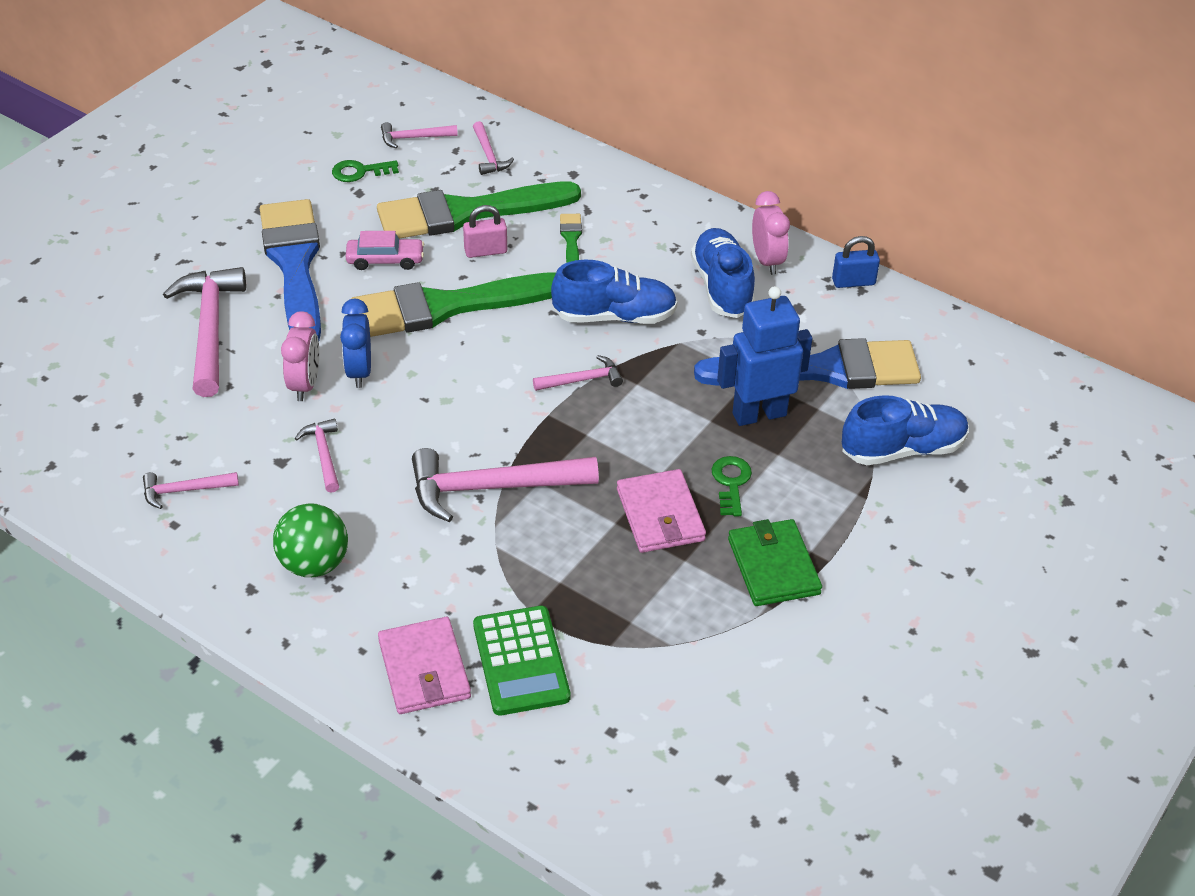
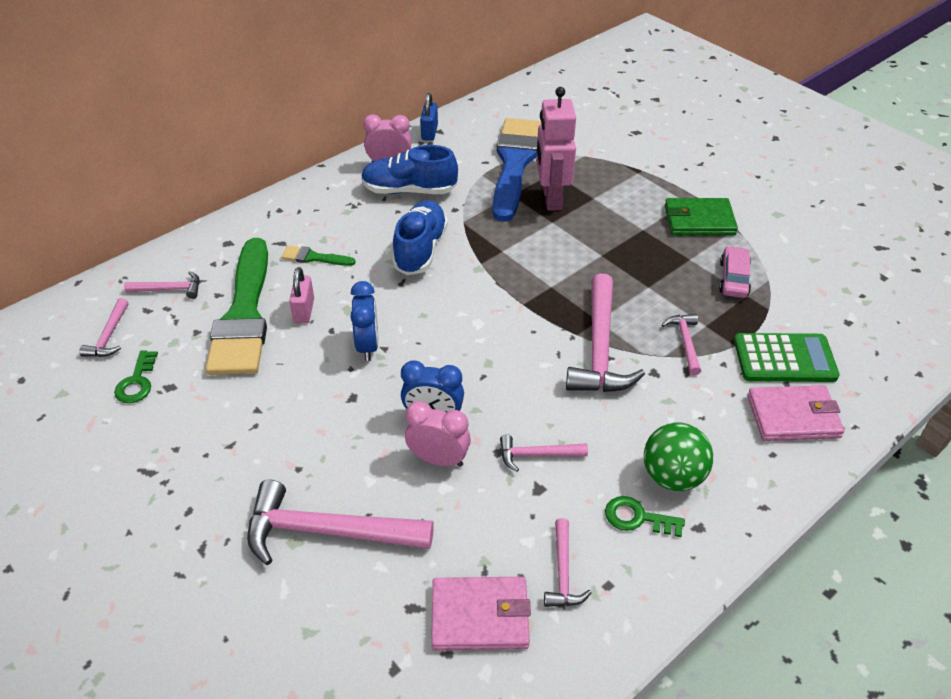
camera: 75 degrees left, 0 degrees up
blue brush [260,199,321,341] -> none
pink car [345,231,424,270] -> pink car moved to [719,246,751,298]
green brush [351,273,556,337] -> blue clock [350,281,378,361]
pink hammer [533,355,623,391] -> pink hammer moved to [662,314,701,375]
pink wallet [617,469,706,553] -> pink wallet moved to [431,577,531,650]
green key [712,456,752,516] -> green key moved to [605,496,685,537]
blue robot [717,286,813,426] -> pink robot [536,87,576,211]
blue shoe [842,395,969,465] -> none

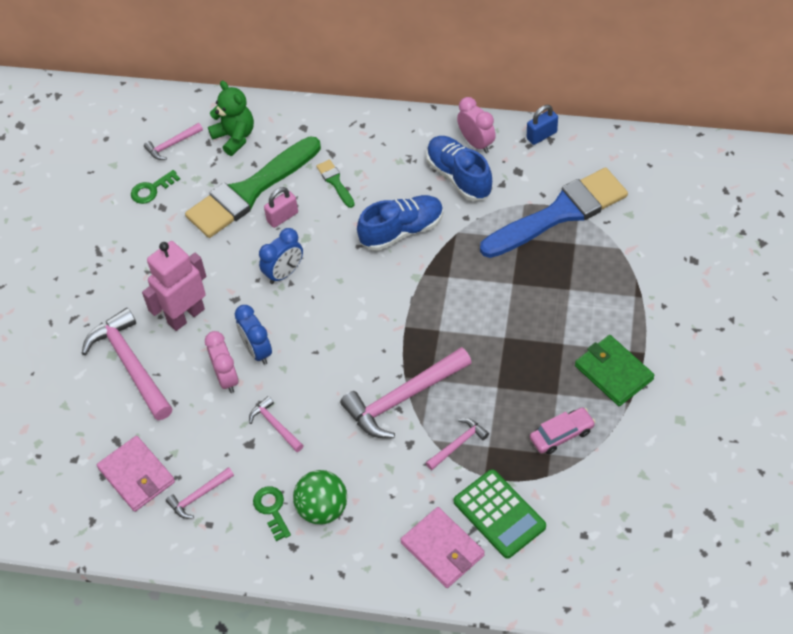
camera: 55 degrees right, 10 degrees up
pink hammer [124,271,200,299] -> green teddy bear [208,81,254,156]
pink robot [536,87,576,211] -> pink robot moved to [142,241,206,331]

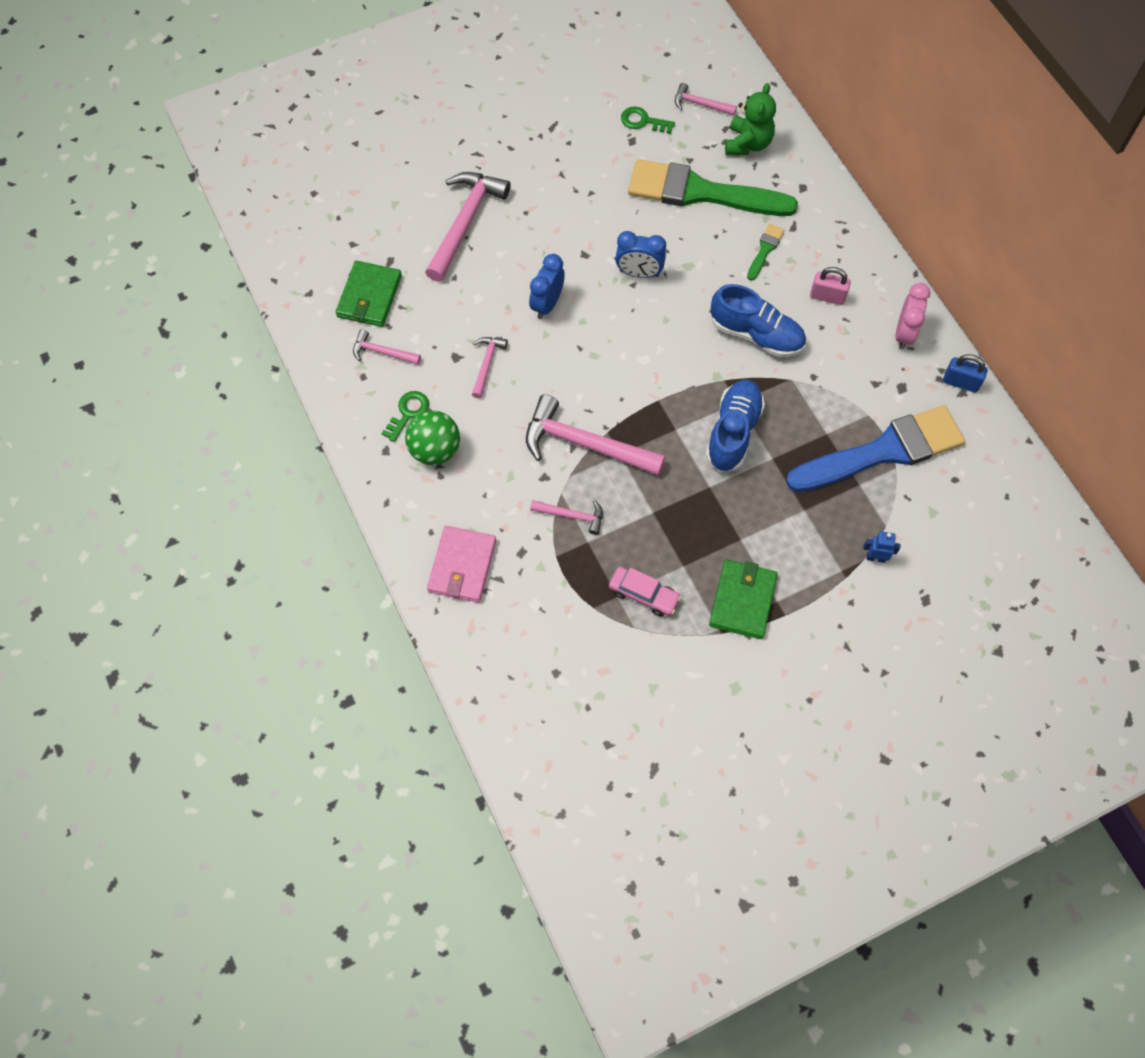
camera: 50 degrees right, 10 degrees up
pink wallet [97,436,175,512] -> green wallet [336,261,402,327]
pink robot [142,241,206,331] -> none
pink clock [205,331,239,393] -> none
pink padlock [264,187,298,228] -> pink padlock moved to [810,267,851,305]
blue shoe [426,136,493,201] -> blue shoe moved to [706,380,765,472]
green calculator [454,469,546,559] -> none
blue brush [480,167,628,258] -> blue brush turned 45 degrees counterclockwise [786,405,965,492]
none -> blue robot [863,531,901,563]

